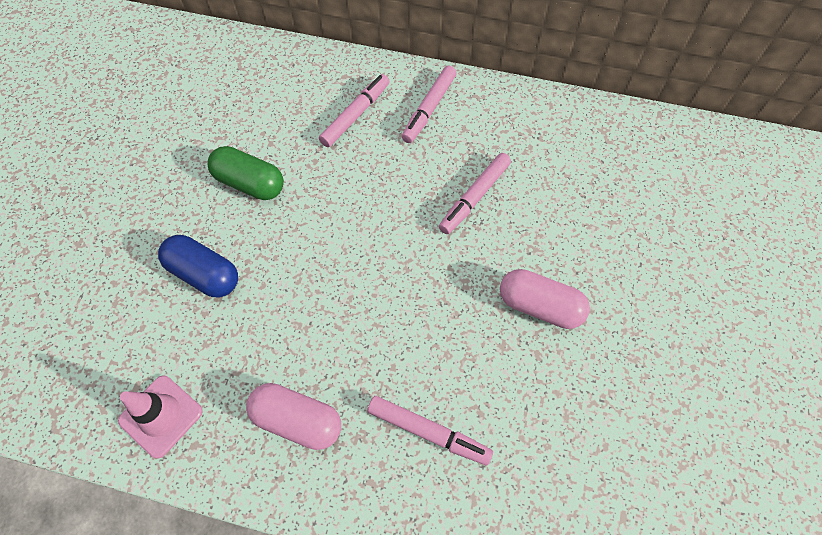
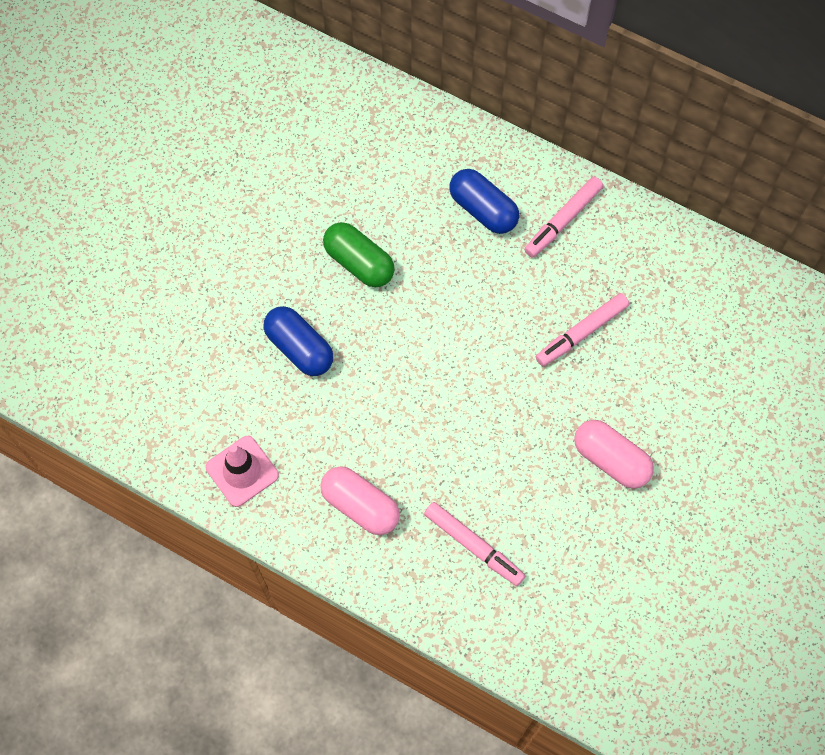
camera: 15 degrees right, 5 degrees up
pink marker [319,74,390,147] -> blue capsule [449,169,519,234]

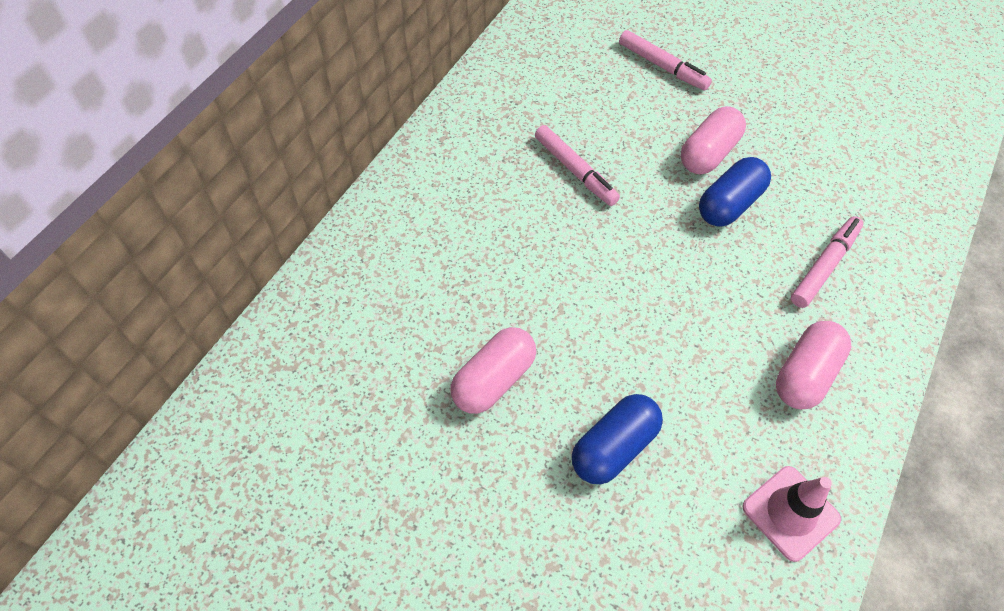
camera: 90 degrees left, 10 degrees down
green capsule [323,222,394,287] -> pink capsule [450,327,536,414]
blue capsule [449,169,519,234] -> blue capsule moved to [699,157,771,227]
pink marker [524,177,603,258] -> pink marker moved to [619,30,712,90]

